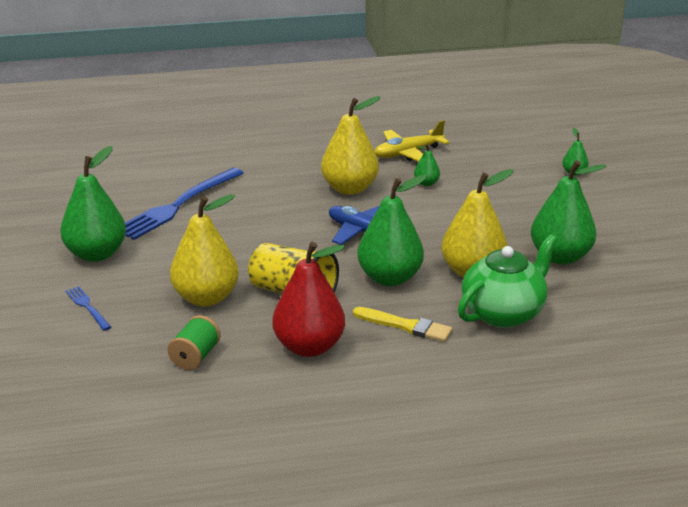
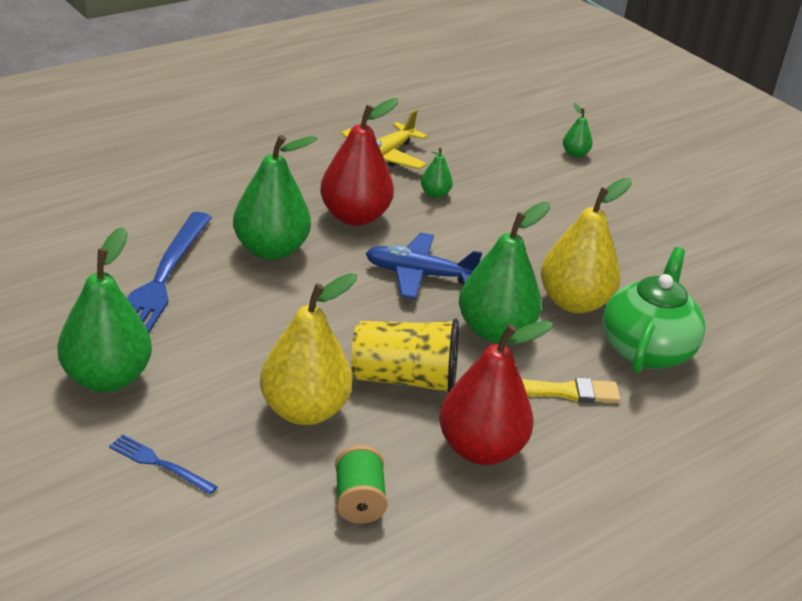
camera: 30 degrees left, 5 degrees up
yellow pear [321,96,381,195] -> red pear [320,98,398,226]
green pear [531,160,606,265] -> green pear moved to [233,135,317,260]

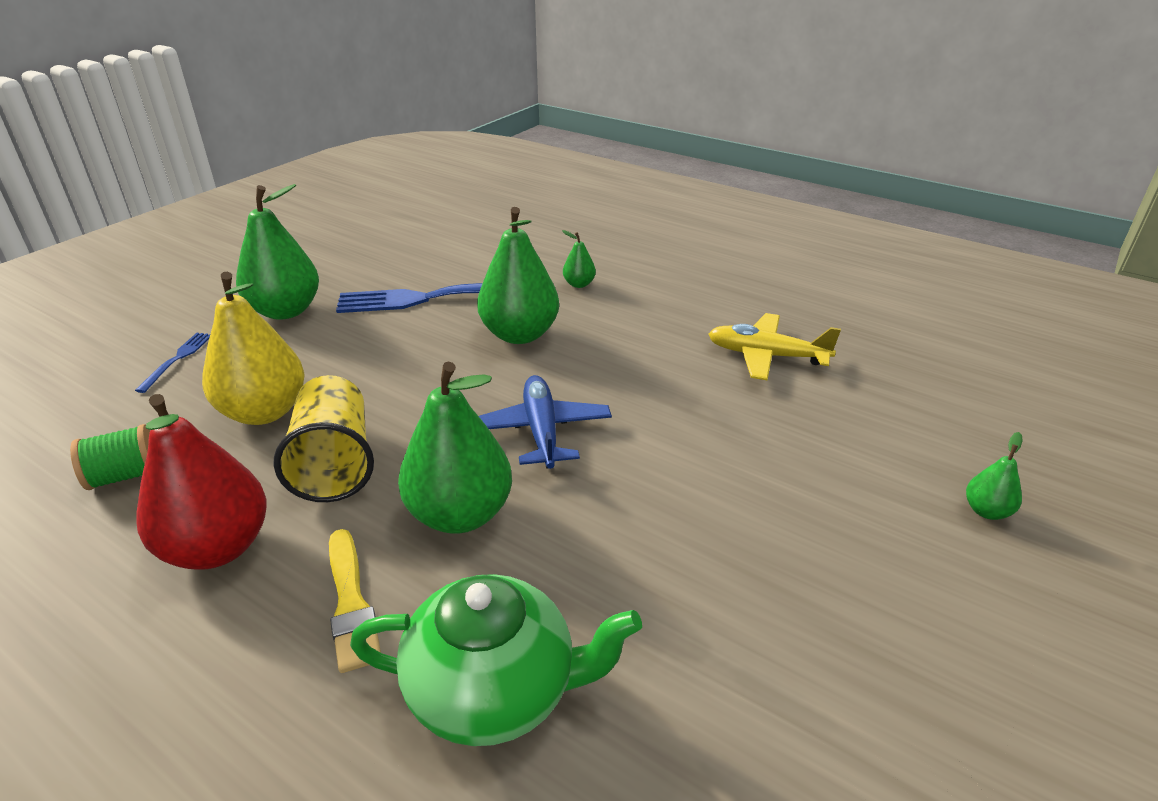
camera: 75 degrees right, 0 degrees up
red pear [320,98,398,226] -> none
green pear [421,147,453,198] -> green pear moved to [562,230,596,288]
yellow pear [541,178,632,313] -> none

